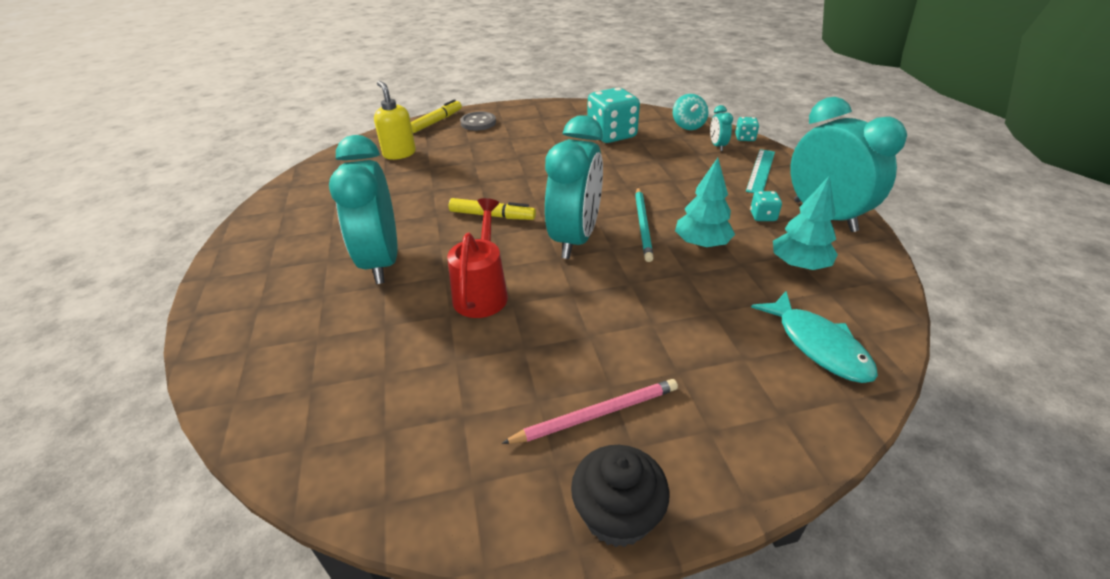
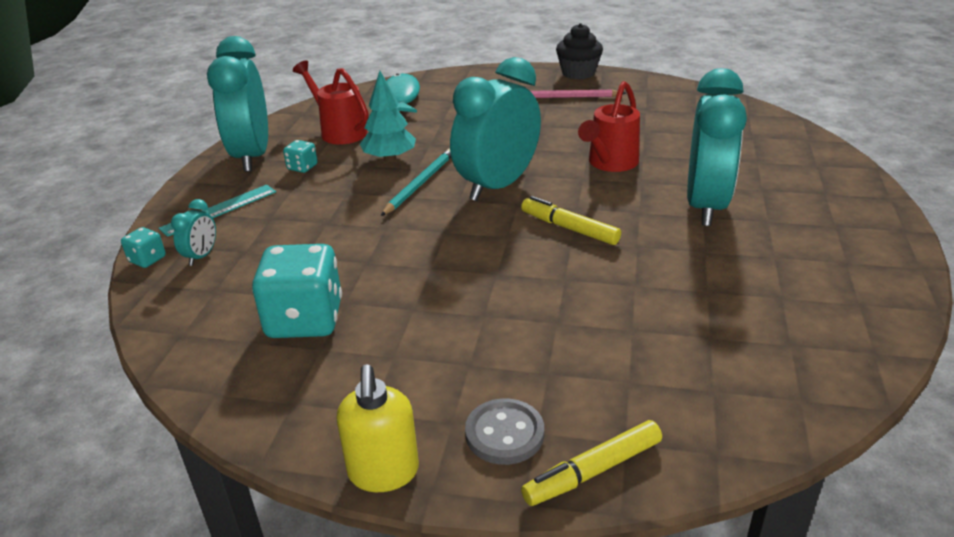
camera: 155 degrees left, 5 degrees down
yellow soap dispenser [374,81,416,160] -> yellow soap dispenser moved to [336,364,419,492]
turquoise spinning top [673,94,708,130] -> none
turquoise tree [773,175,838,270] -> red watering can [293,60,368,145]

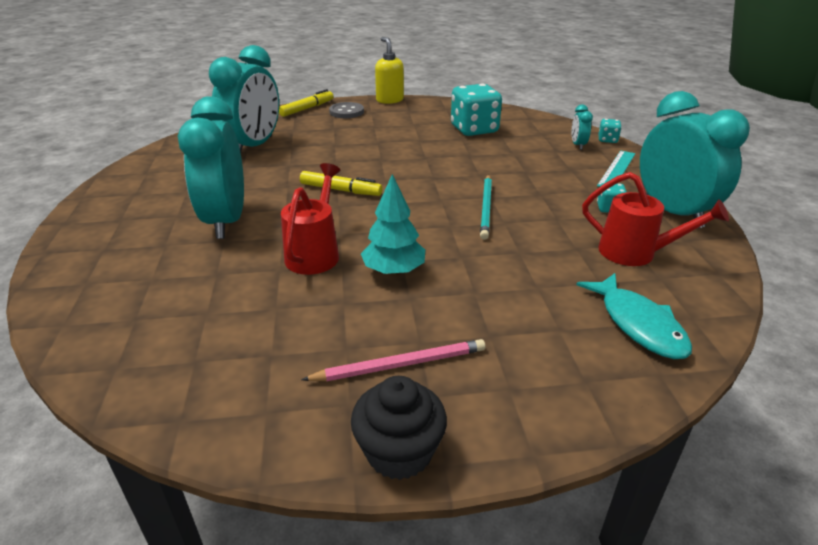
camera: 160 degrees right, 0 degrees up
turquoise tree [360,71,416,162] -> turquoise tree moved to [361,174,425,275]
turquoise clock [450,57,541,201] -> turquoise clock moved to [209,45,279,153]

